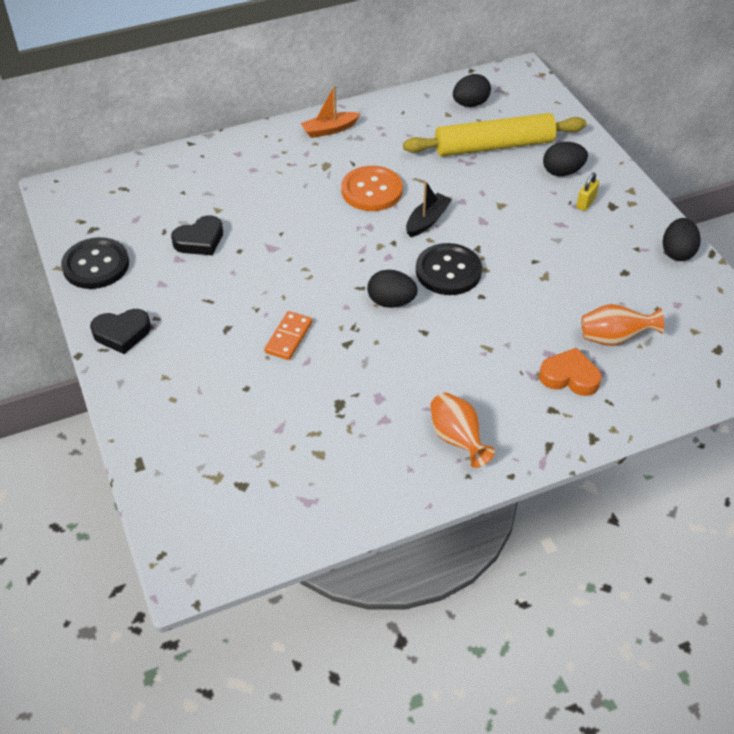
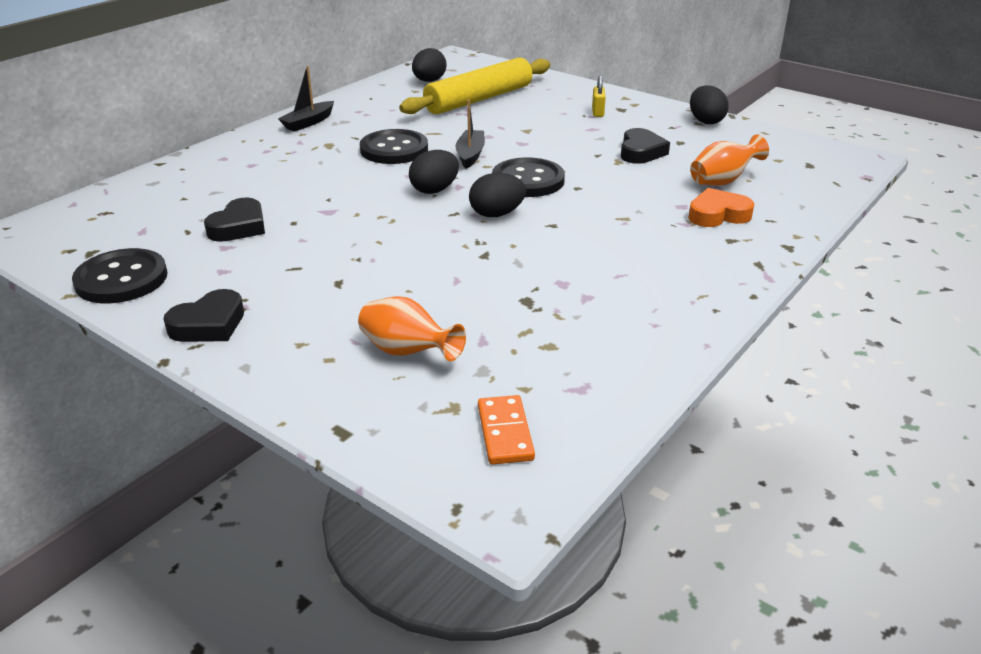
camera: 30 degrees left, 15 degrees down
orange domino [264,311,312,360] -> orange domino moved to [478,395,535,465]
orange boat [301,85,361,138] -> black boat [278,66,334,132]
orange button [341,166,403,211] -> black button [360,129,428,164]
orange vase [430,393,495,468] -> orange vase moved to [358,296,466,361]
black egg [543,142,588,176] -> black egg moved to [409,150,459,194]
none -> black heart [621,128,670,164]

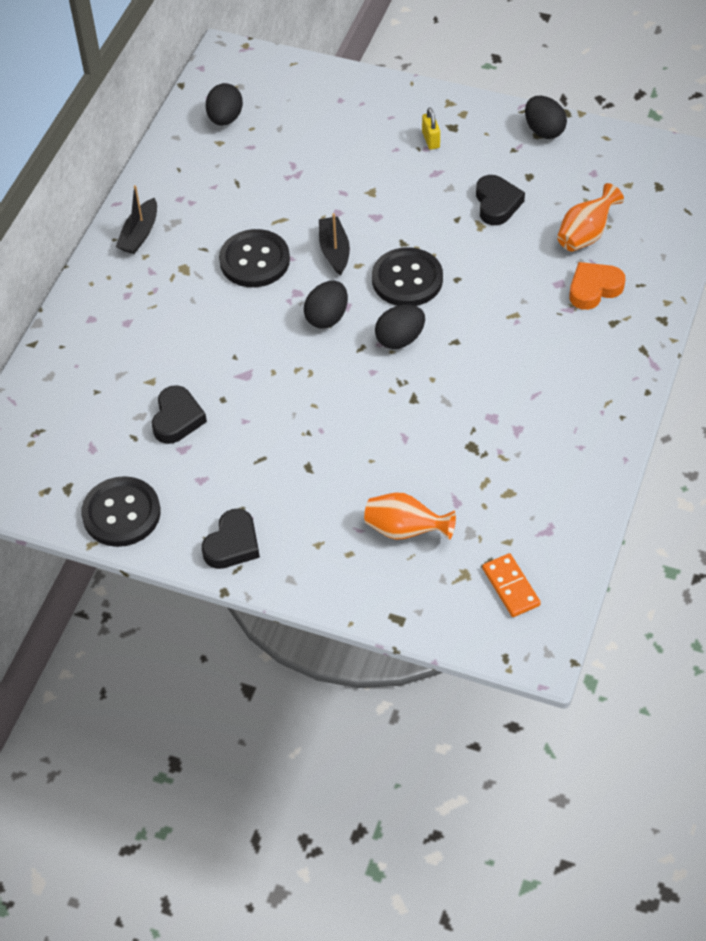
camera: 15 degrees left, 20 degrees up
yellow rolling pin [399,57,550,114] -> none

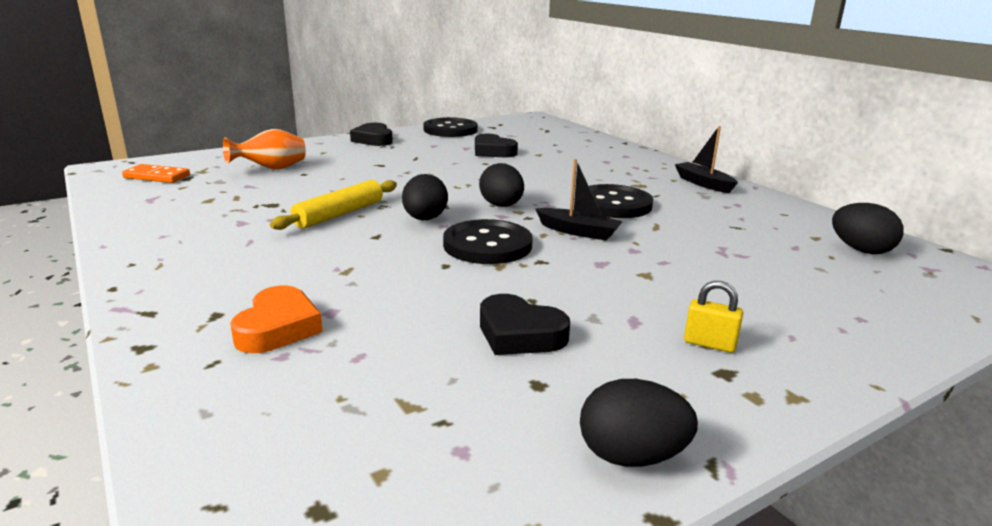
camera: 125 degrees right, 30 degrees down
orange vase [557,183,624,252] -> none
none -> yellow rolling pin [270,180,397,230]

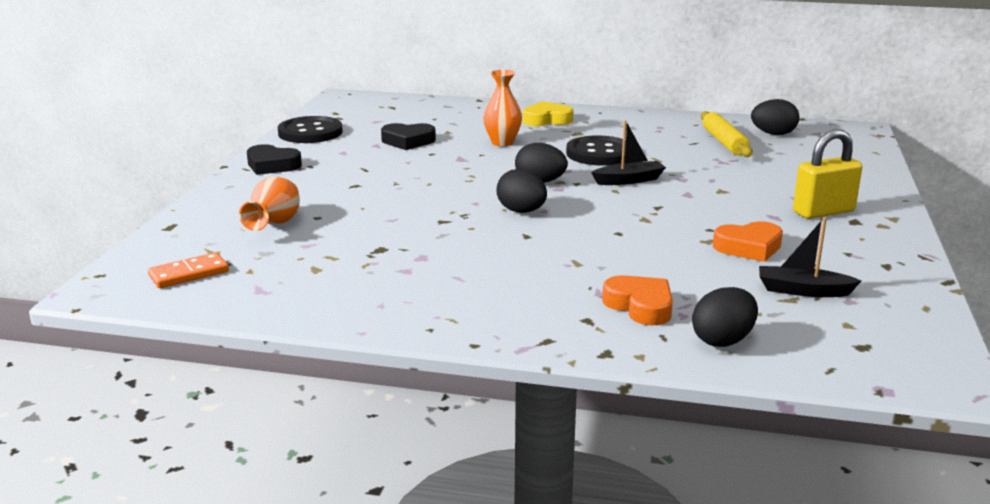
camera: 45 degrees left, 0 degrees up
yellow rolling pin [270,180,397,230] -> yellow rolling pin moved to [701,111,753,157]
black button [443,219,533,264] -> none
black heart [480,294,570,355] -> orange heart [713,222,783,262]
black egg [580,379,698,467] -> black egg moved to [692,287,758,347]
black boat [675,126,738,193] -> black boat moved to [759,217,861,297]
yellow padlock [684,281,743,353] -> yellow padlock [793,129,862,219], size x1.85
none -> orange vase [483,70,522,146]
none -> yellow heart [523,101,573,126]

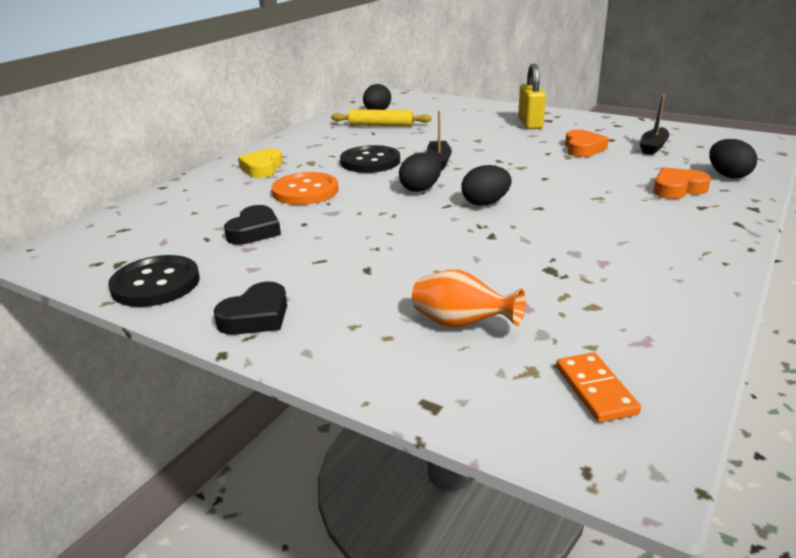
camera: 70 degrees left, 5 degrees up
orange vase [483,70,522,146] -> orange button [272,172,339,205]

